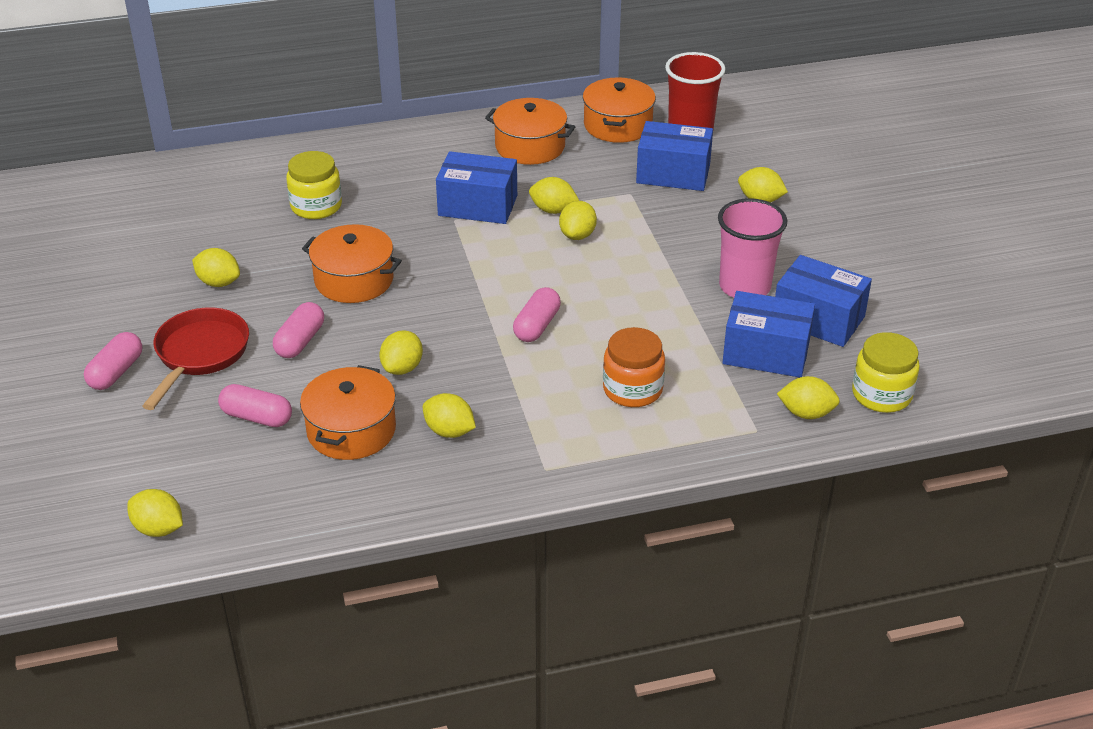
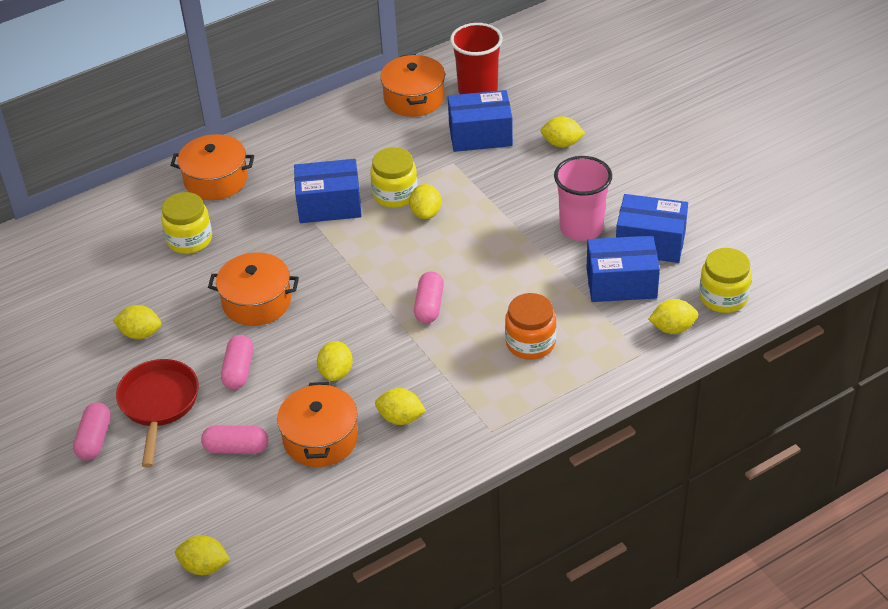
camera: 15 degrees left, 5 degrees up
orange pot [485,98,575,165] -> orange pot moved to [170,134,254,200]
yellow lemon [529,177,579,214] -> yellow jar [370,147,418,208]

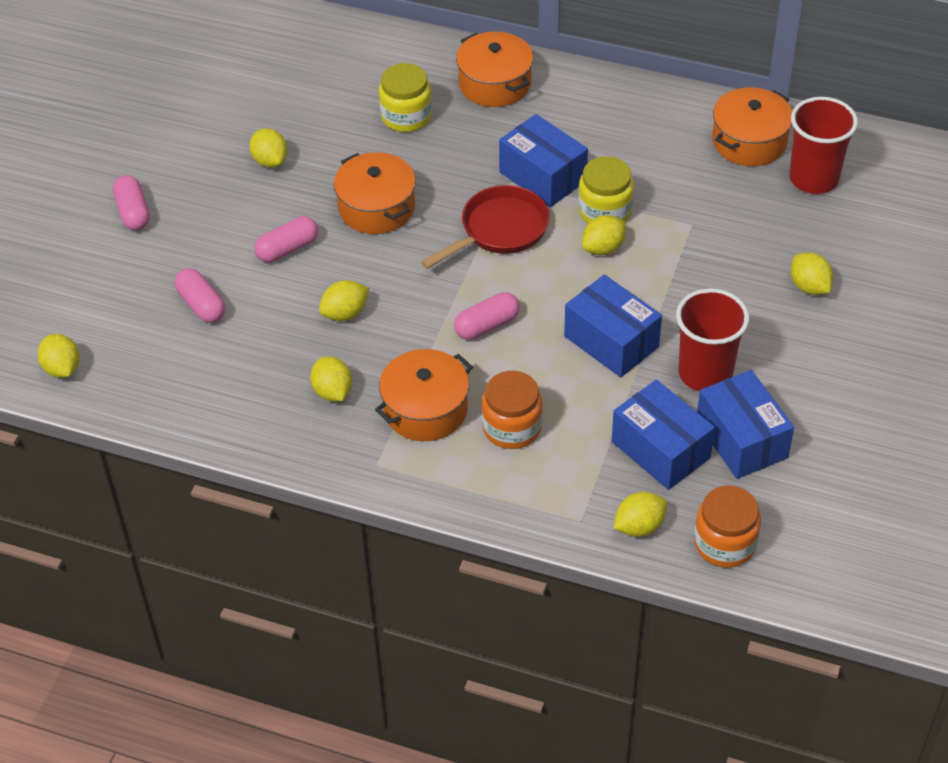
camera: 50 degrees right, 5 degrees up
pink capsule [73,402,111,460] -> pink capsule turned 75 degrees counterclockwise [113,175,150,231]
red pan [116,359,199,468] -> red pan moved to [421,185,550,269]
orange pot [277,382,358,467] -> orange pot moved to [375,349,473,441]
blue box [448,90,513,152] -> blue box moved to [564,274,662,378]
pink cup [554,156,612,241] -> red cup [676,288,749,391]
yellow lemon [648,299,698,334] -> yellow lemon turned 75 degrees counterclockwise [613,492,667,537]
yellow jar [699,248,752,313] -> orange jar [694,486,761,568]

